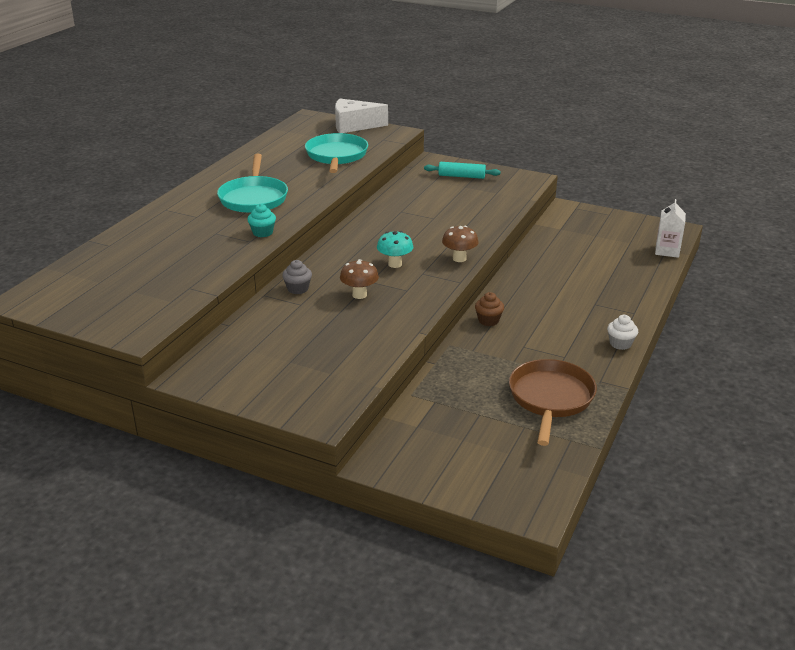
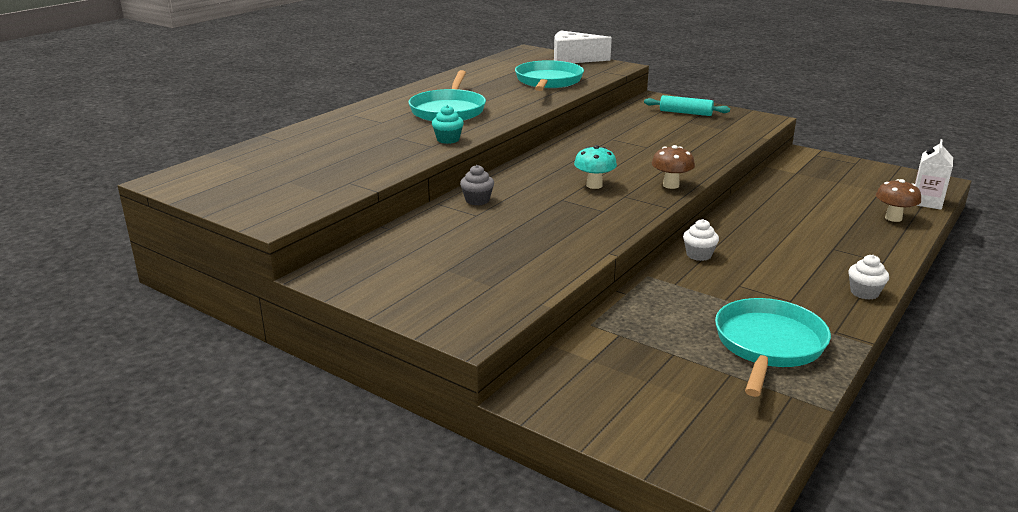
camera: 10 degrees right, 5 degrees down
brown mushroom [340,259,379,299] -> brown mushroom moved to [876,179,921,222]
brown cupcake [475,292,504,326] -> white cupcake [683,219,719,261]
brown pan [509,359,597,446] -> turquoise pan [715,298,831,397]

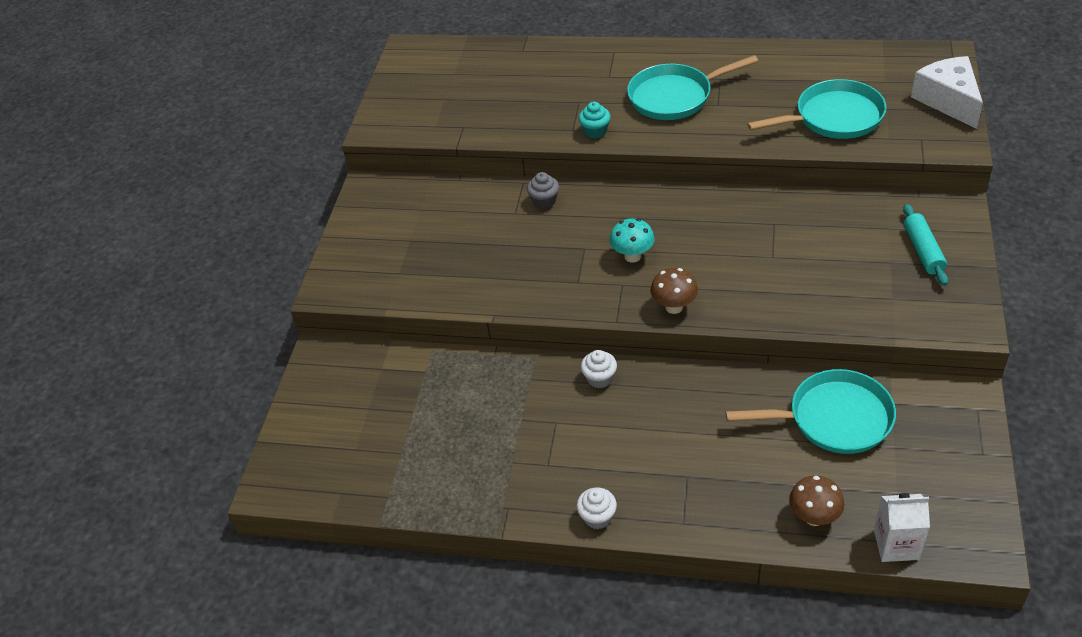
camera: 70 degrees right, 20 degrees up
turquoise pan [715,298,831,397] -> turquoise pan moved to [726,369,896,454]

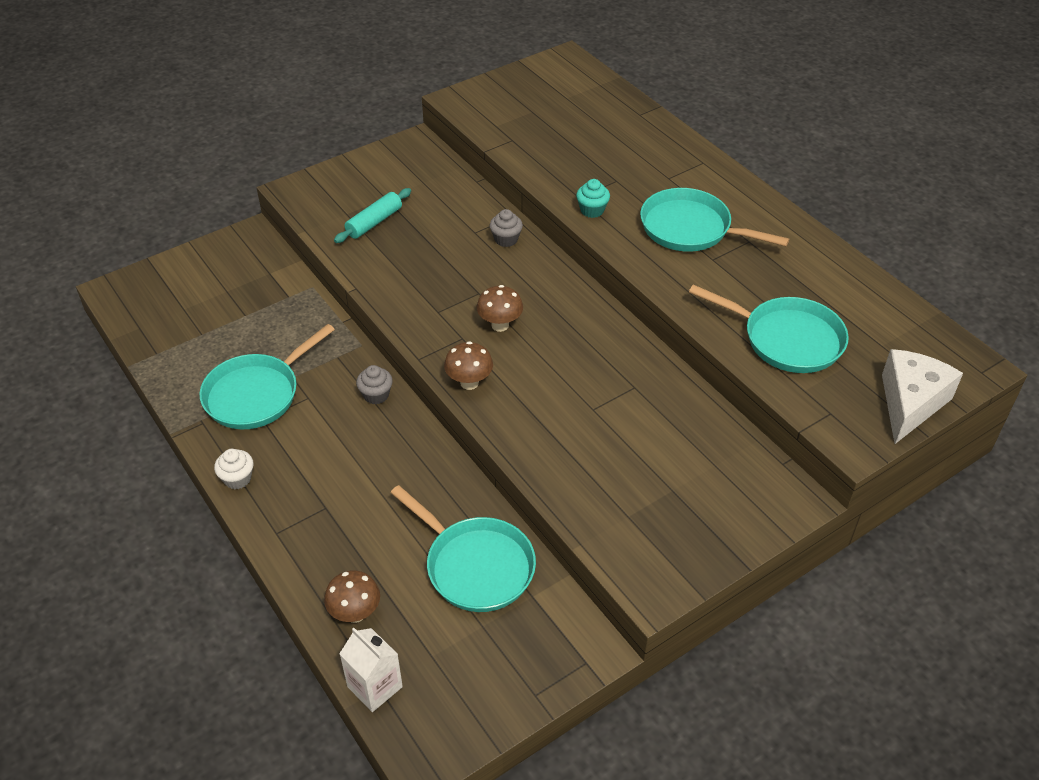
camera: 40 degrees right, 0 degrees up
white cupcake [581,350,617,388] -> grey cupcake [356,365,393,404]
turquoise mushroom [610,218,655,263] -> brown mushroom [477,285,523,332]
turquoise rolling pin [903,204,948,286] -> turquoise rolling pin moved to [334,188,411,243]
none -> turquoise pan [199,324,335,429]

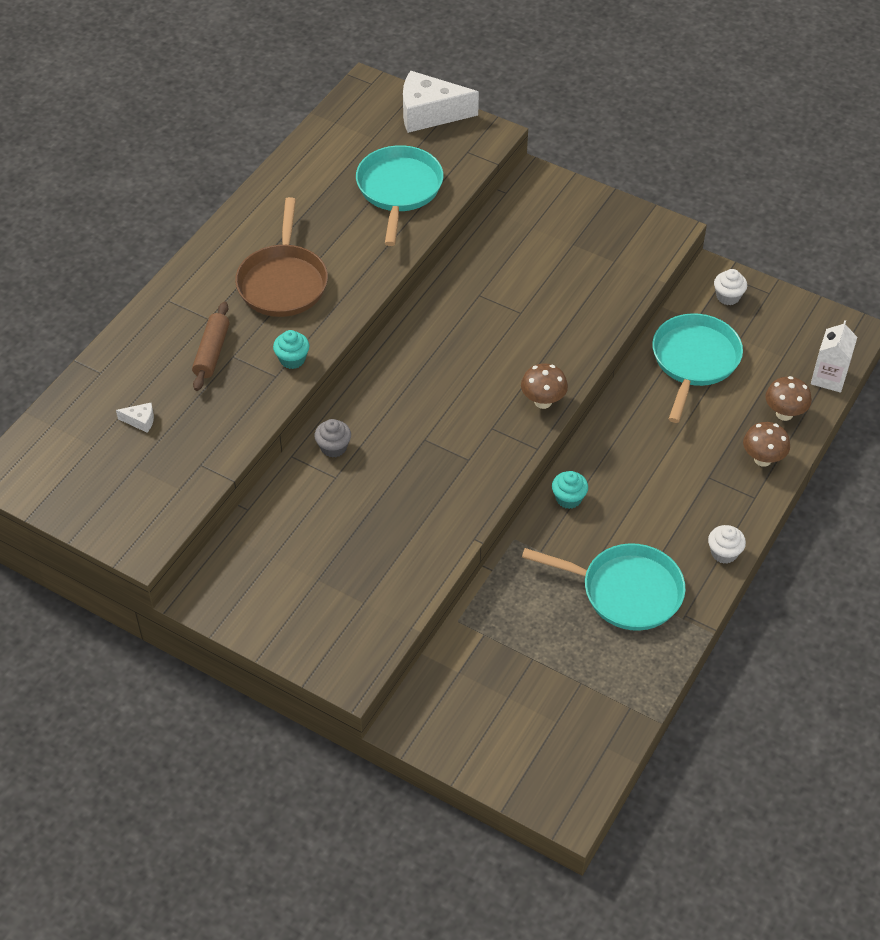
camera: 115 degrees left, 5 degrees up
turquoise rolling pin [334,188,411,243] -> none
grey cupcake [356,365,393,404] -> turquoise cupcake [552,471,588,509]
brown mushroom [477,285,523,332] -> brown mushroom moved to [743,422,790,467]
turquoise pan [640,188,789,252] -> brown pan [235,197,328,317]
none -> white cheese [116,403,154,433]
none -> brown rolling pin [192,302,230,391]
none -> white cupcake [714,269,747,305]

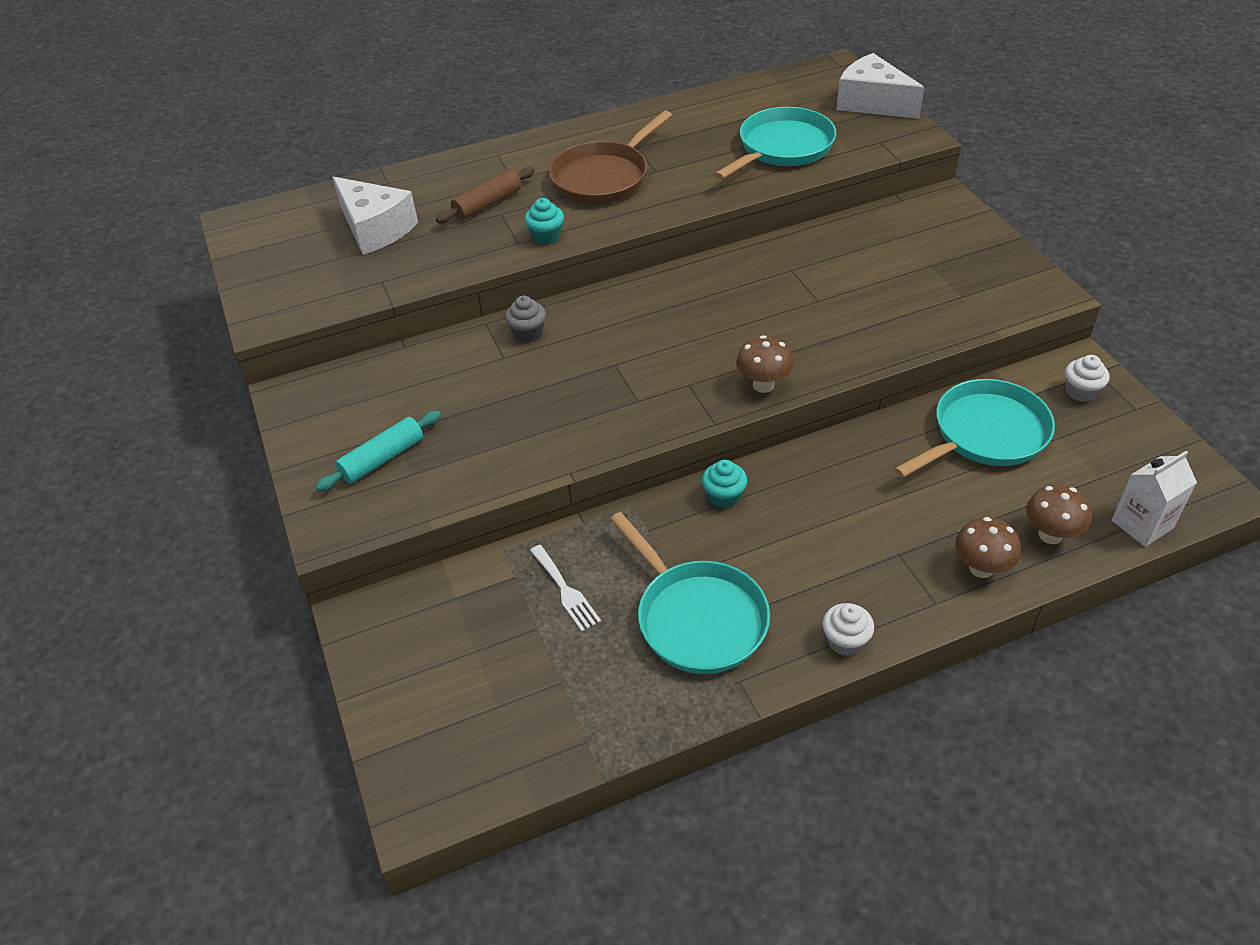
camera: 40 degrees right, 5 degrees down
white cheese [116,403,154,433] -> white cheese [332,177,418,255], size x2.44
none -> turquoise rolling pin [315,410,441,491]
none -> white fork [530,545,601,631]

